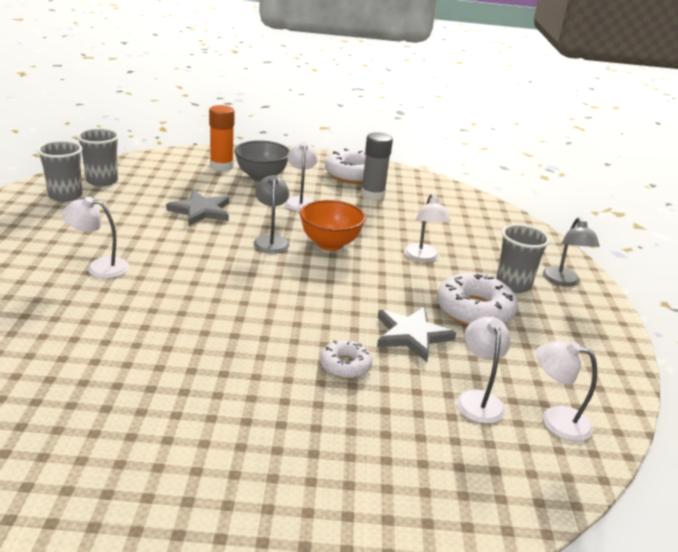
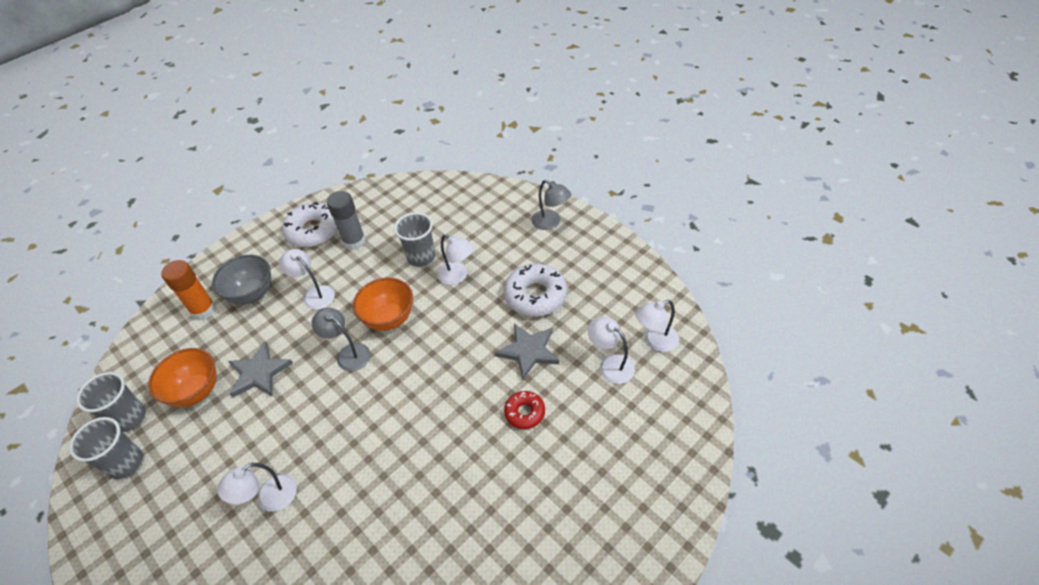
camera: 40 degrees left, 20 degrees up
white donut [320,340,372,379] -> red donut [504,391,545,429]
grey cup [496,224,550,293] -> grey cup moved to [394,212,435,267]
none -> orange bowl [148,348,217,407]

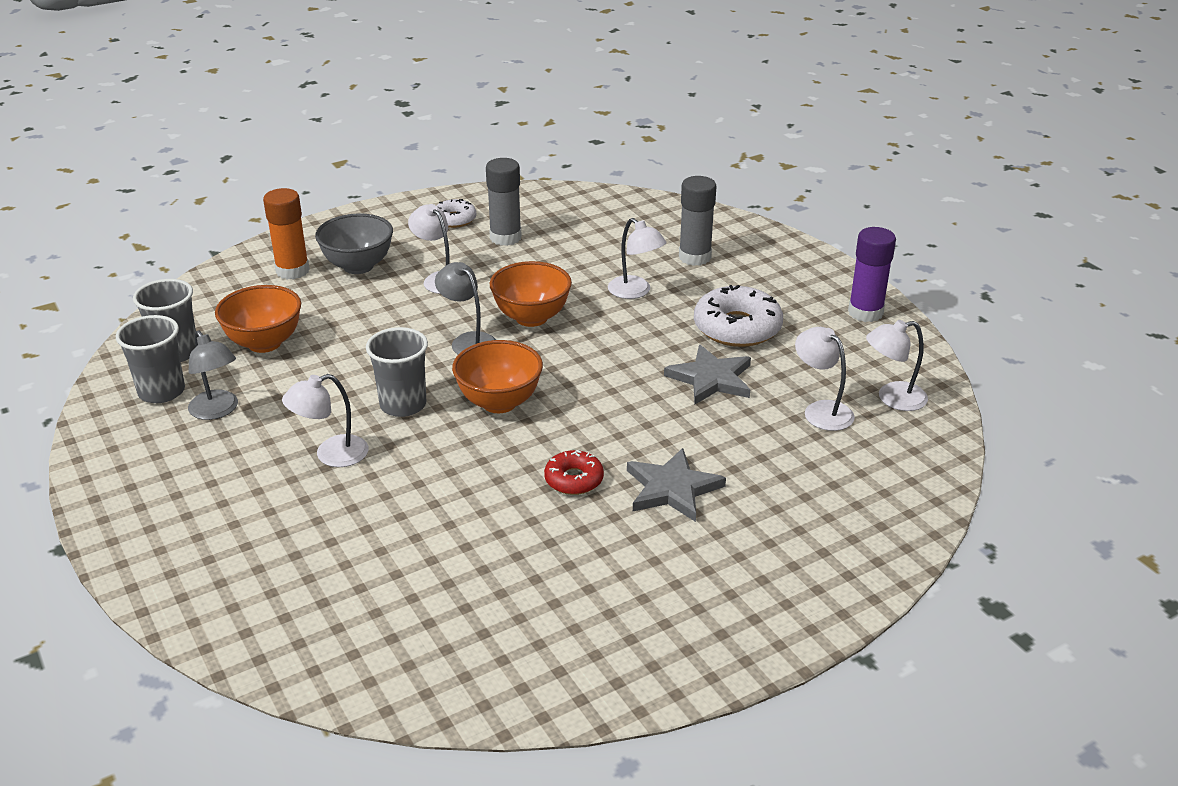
camera: 10 degrees right, 15 degrees down
grey star [228,342,293,398] -> grey star moved to [627,448,726,522]
white donut [282,202,338,247] -> white donut [436,199,476,228], size x0.57
grey cup [394,212,435,267] -> grey cup moved to [366,327,428,417]
red donut [504,391,545,429] -> red donut moved to [544,450,604,495]
grey lamp [532,180,572,230] -> grey lamp moved to [188,330,238,420]
none -> orange bowl [452,340,543,413]
none -> grey glue stick [679,176,717,266]
none -> purple glue stick [848,227,896,322]

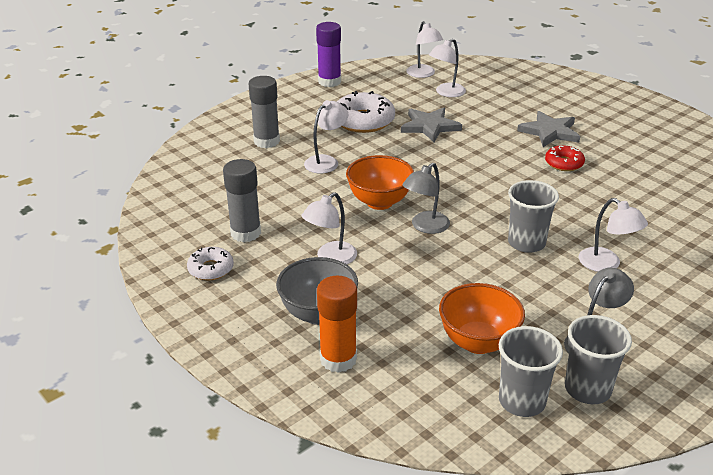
camera: 100 degrees left, 0 degrees up
orange bowl [452,340,543,413] -> none

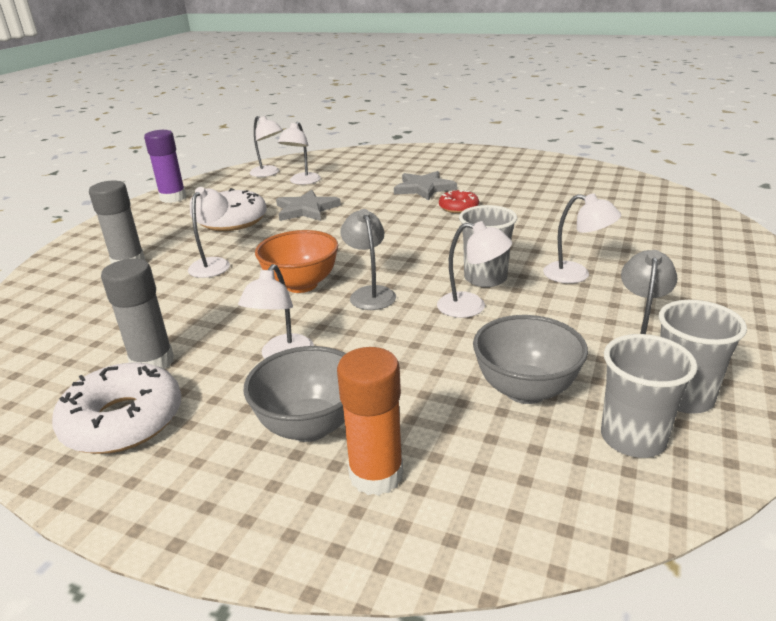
camera: 25 degrees left, 5 degrees down
white donut [187,247,234,280] -> white donut [52,362,181,454], size x1.76
grey lamp [403,163,450,234] -> grey lamp turned 150 degrees clockwise [340,209,396,310]
orange bowl [439,283,525,354] -> grey bowl [473,315,588,404]
none -> white lamp [437,221,512,318]

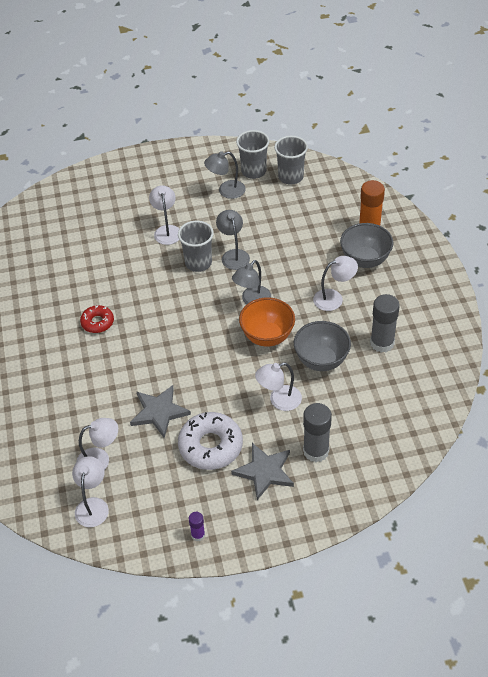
camera: 125 degrees left, 20 degrees up
white donut [52,362,181,454] -> none
purple glue stick [144,130,186,203] -> purple glue stick [188,512,205,541], size x0.51
grey star [394,171,457,201] -> grey star moved to [231,443,294,500]
white lamp [437,221,512,318] -> grey lamp [216,210,250,270]
grey bowl [473,315,588,404] -> grey bowl moved to [294,321,351,371]

